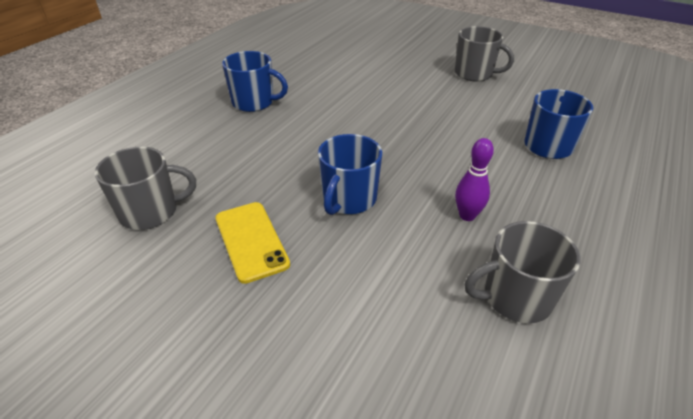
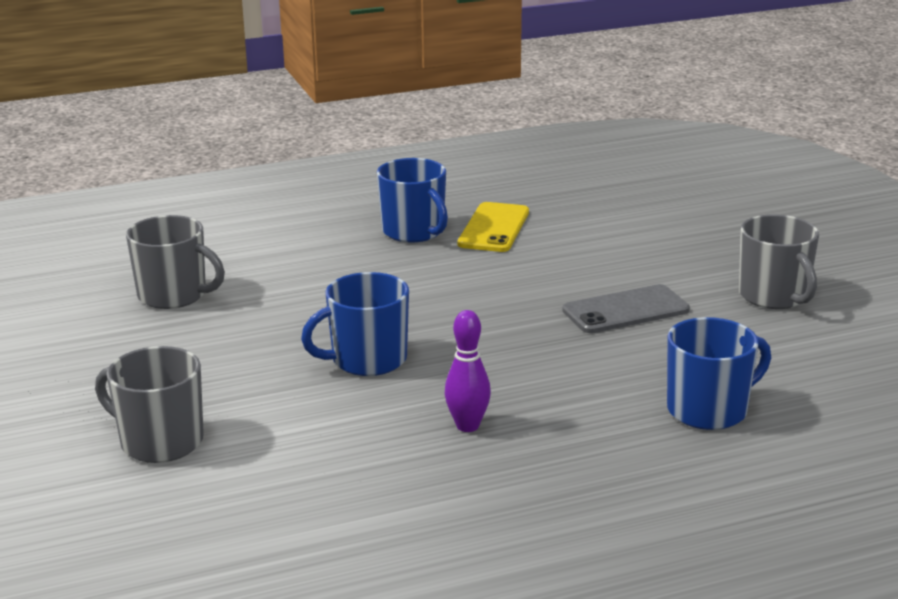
camera: 40 degrees right, 15 degrees down
yellow phone [215,202,290,284] -> yellow phone moved to [457,202,529,252]
grey mug [464,221,581,323] -> grey mug moved to [95,346,204,463]
none -> grey phone [562,284,690,333]

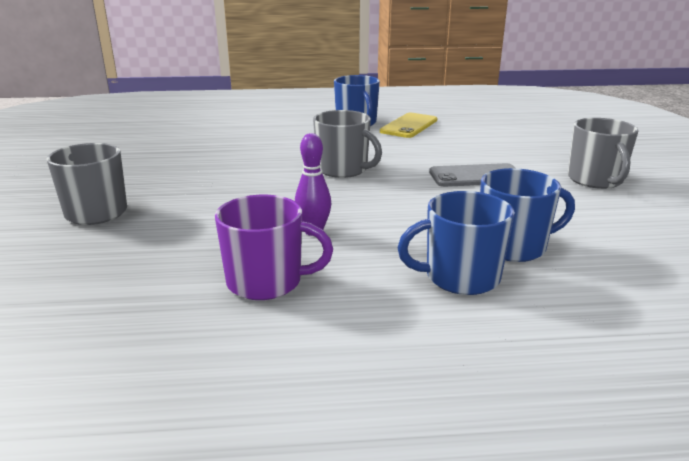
camera: 15 degrees right, 0 degrees up
grey mug [126,215,225,309] -> grey mug moved to [313,110,382,178]
blue mug [301,272,409,376] -> blue mug moved to [397,191,515,295]
none -> purple mug [215,195,333,300]

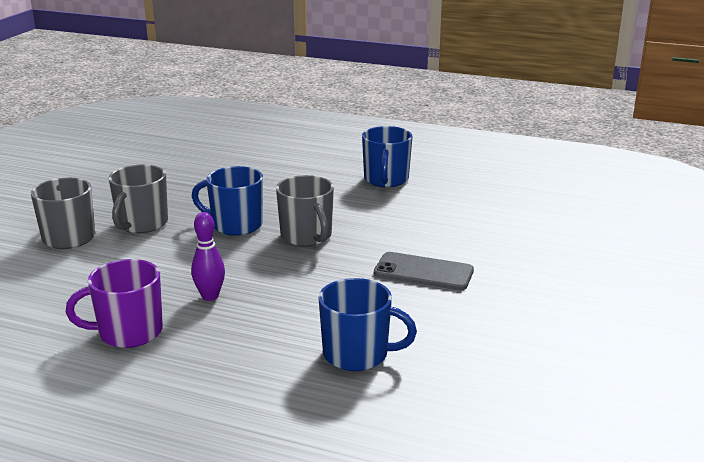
camera: 25 degrees right, 0 degrees up
purple mug [215,195,333,300] -> purple mug turned 135 degrees clockwise [66,259,163,348]
yellow phone [380,113,437,138] -> none
blue mug [397,191,515,295] -> blue mug moved to [192,166,263,236]
grey mug [568,118,638,189] -> grey mug moved to [109,165,168,233]

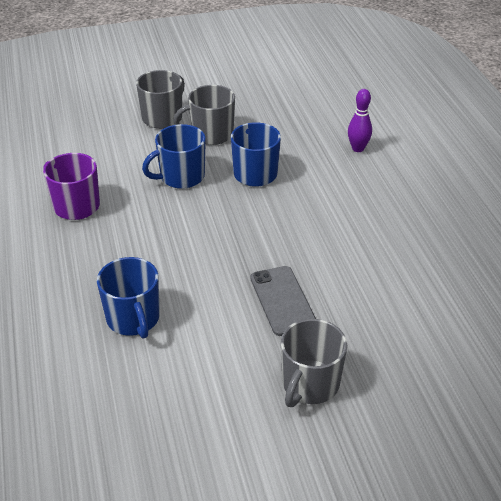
camera: 55 degrees right, 15 degrees up
purple bowling pin [191,212,225,301] -> purple bowling pin moved to [348,89,372,152]
grey mug [276,175,334,246] -> grey mug moved to [281,319,347,407]
blue mug [362,126,413,187] -> blue mug moved to [142,124,206,189]

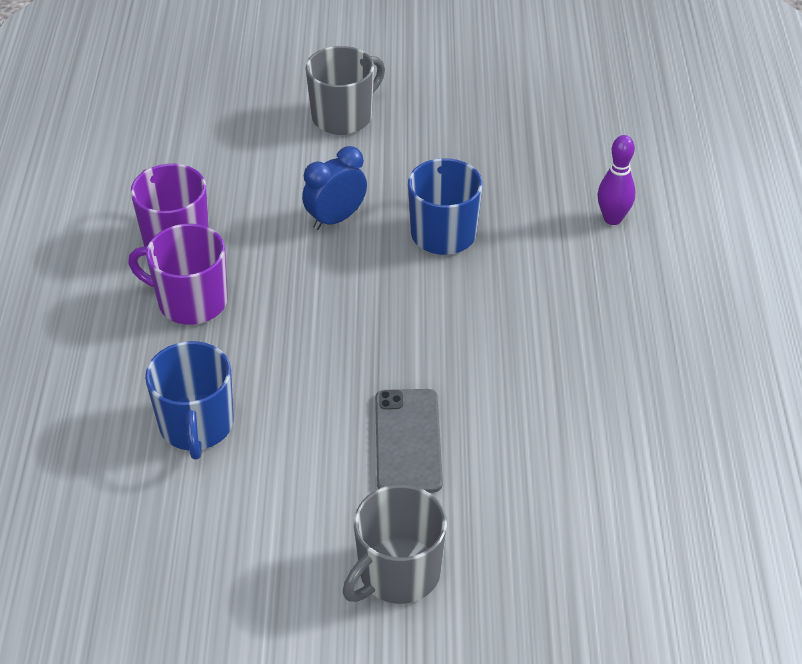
camera: 15 degrees right, 5 degrees up
blue mug [142,124,206,189] -> blue clock [302,146,367,230]
grey mug [173,85,235,145] -> none
none -> purple mug [128,224,228,325]

